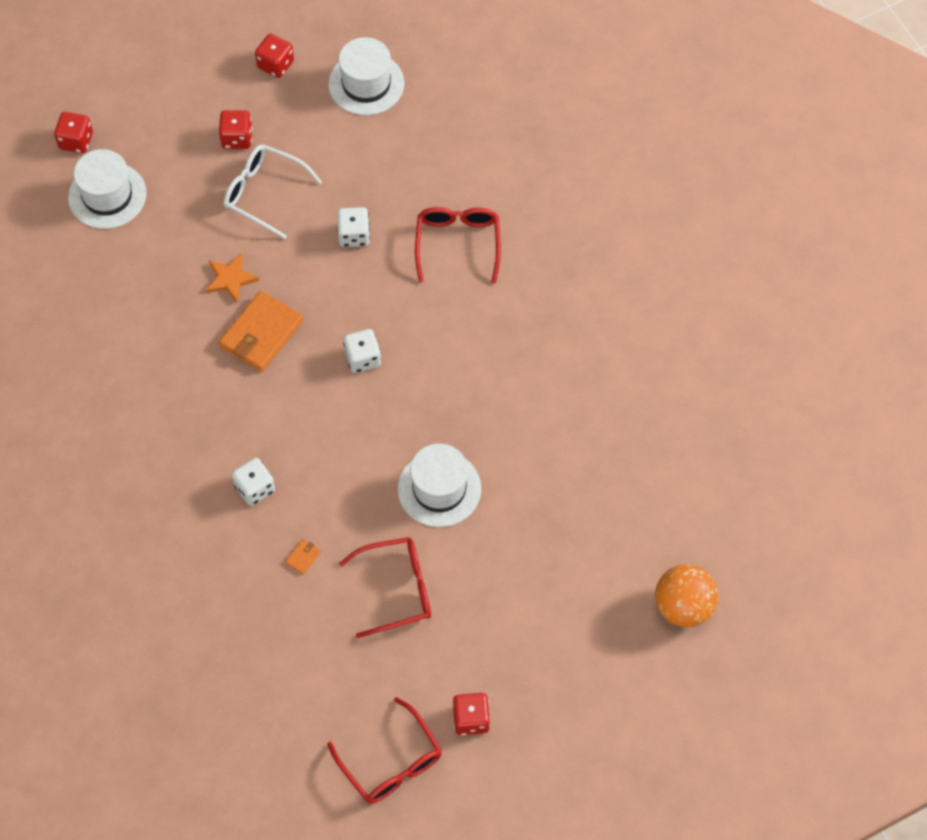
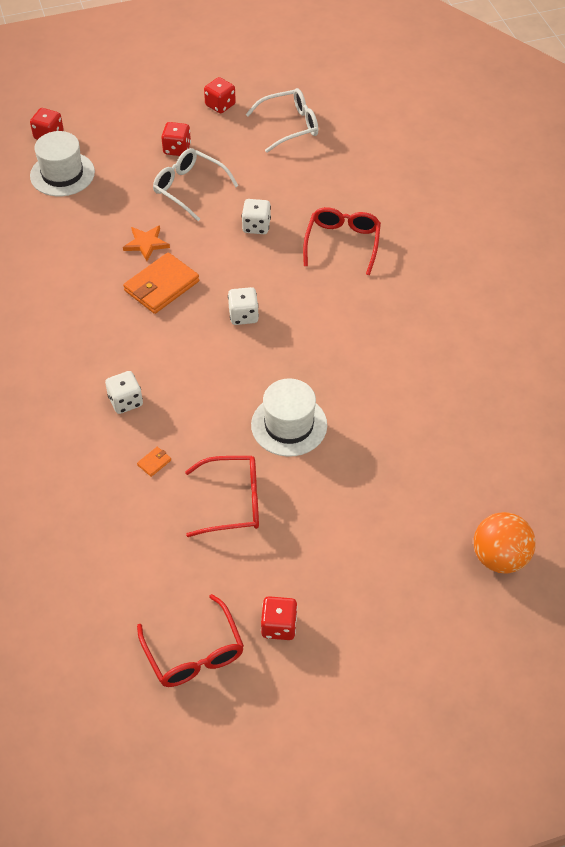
camera: 10 degrees right, 10 degrees down
white hat [328,37,404,115] -> white glasses [246,88,318,153]

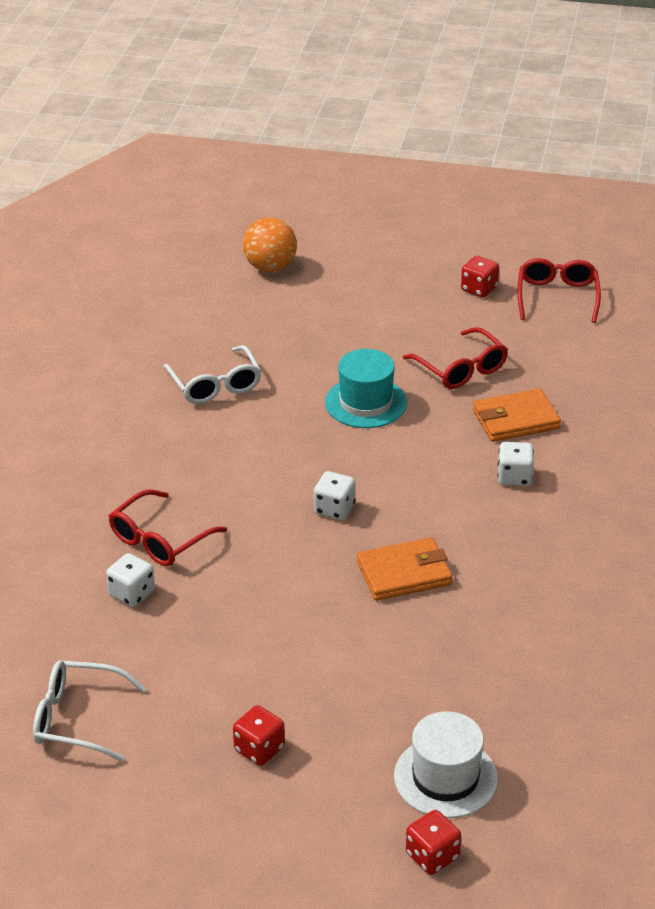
camera: 150 degrees left, 15 degrees down
orange star [123,225,170,261] -> none
orange wallet [137,447,171,477] -> orange wallet [473,389,561,442], size x2.47
white glasses [153,148,238,221] -> white glasses moved to [163,345,261,404]
red glasses [185,456,259,537] -> red glasses turned 150 degrees counterclockwise [403,327,508,389]
red dice [204,77,236,113] -> none
white dice [242,199,271,234] -> white dice moved to [106,553,155,607]
white hat [251,378,327,457] -> turquoise hat [325,349,407,428]

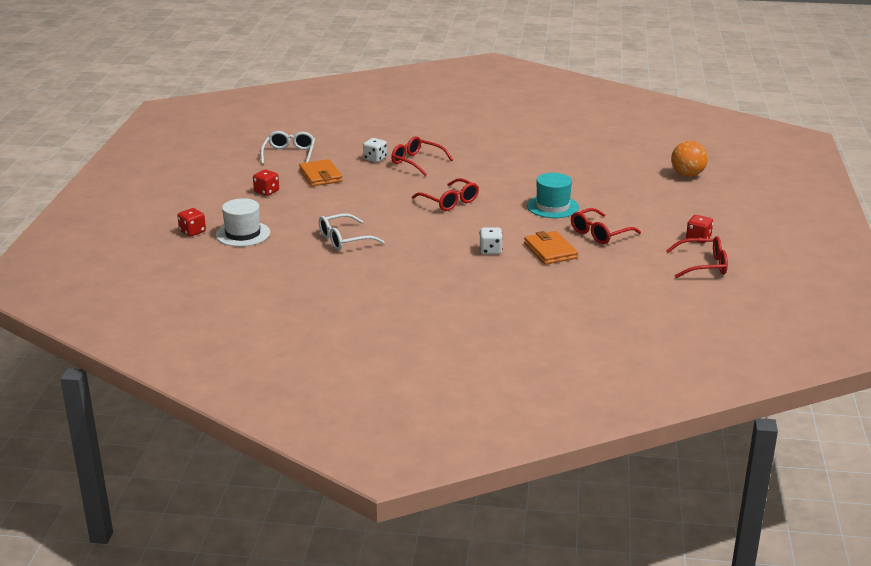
camera: 85 degrees right, 10 degrees down
white glasses [163,345,261,404] -> white glasses moved to [319,213,385,250]
white dice [314,471,356,520] -> red glasses [412,178,479,211]
orange wallet [357,537,453,601] -> orange wallet moved to [299,159,343,186]

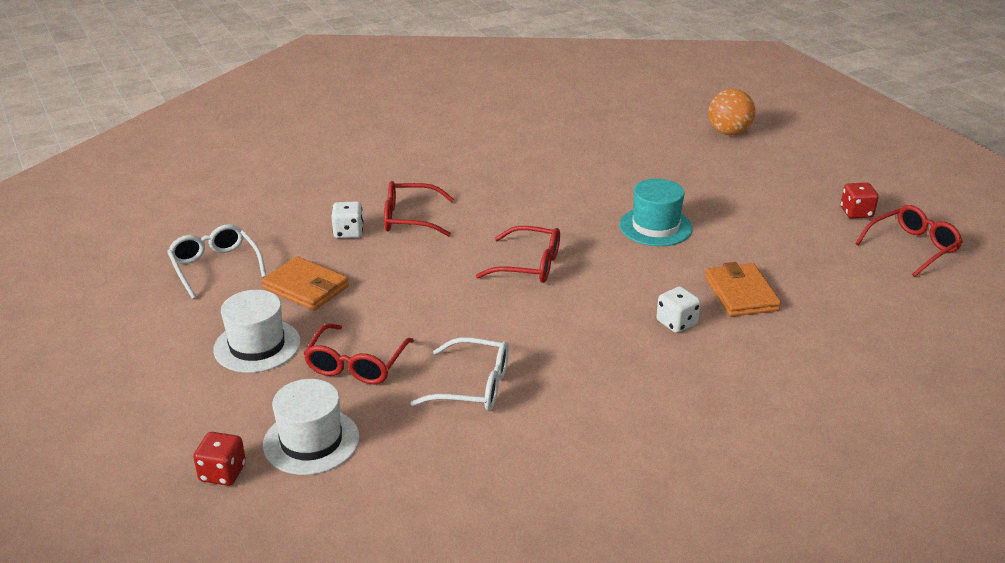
camera: 35 degrees left, 5 degrees up
red dice [253,170,279,196] -> white hat [213,290,300,373]
white glasses [319,213,385,250] -> white glasses turned 105 degrees counterclockwise [411,337,509,411]
orange wallet [524,231,578,265] -> orange wallet turned 45 degrees clockwise [705,262,781,317]
red glasses [571,208,641,244] -> red glasses moved to [303,323,414,385]

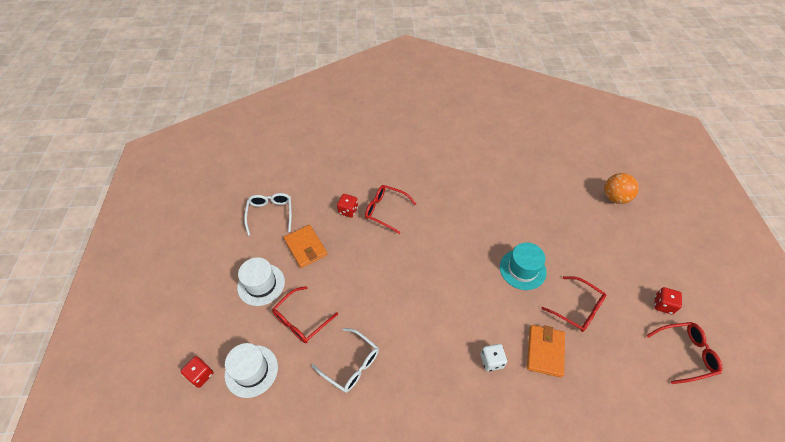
camera: 25 degrees right, 20 degrees up
white dice [332,201,364,238] -> red dice [337,194,358,218]
red glasses [476,226,560,283] -> red glasses moved to [541,276,606,332]

